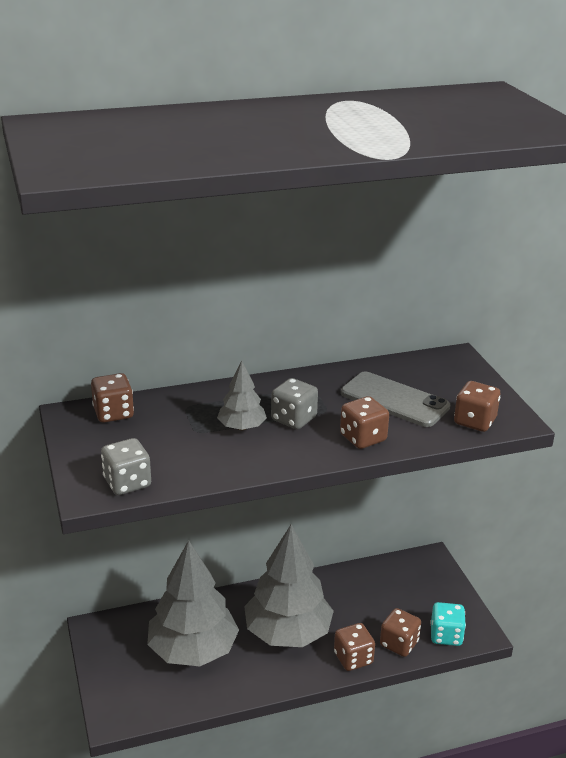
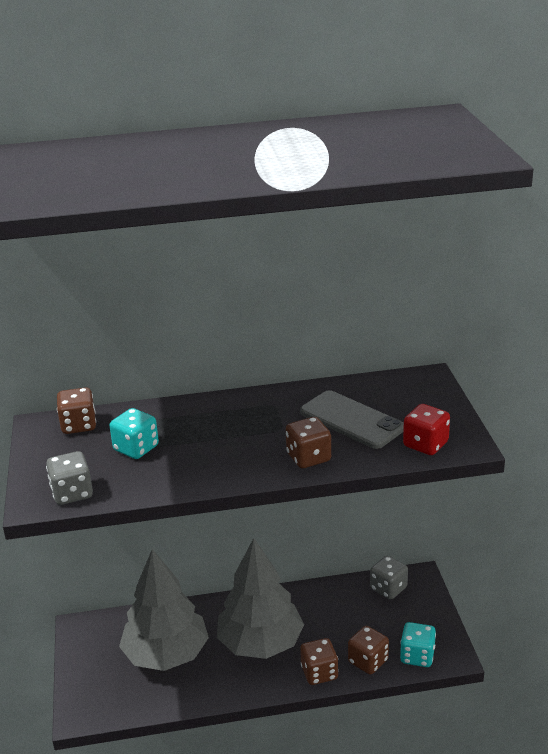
camera: 10 degrees right, 0 degrees up
grey tree [217,361,267,430] -> none
grey dice [271,378,318,429] -> grey dice moved to [370,556,408,600]
brown dice [454,381,500,432] -> red dice [403,404,450,455]
none -> turquoise dice [110,408,159,459]

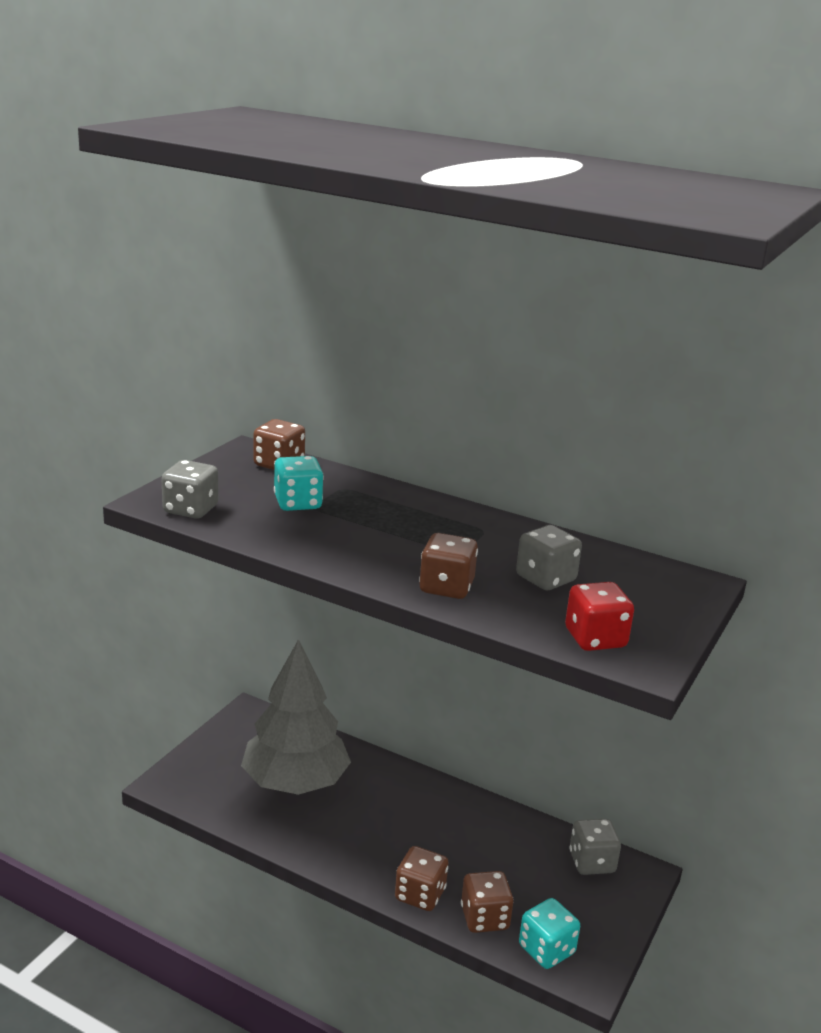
camera: 35 degrees right, 5 degrees down
grey tree [217,538,304,659] -> none
grey phone [300,390,404,449] -> grey dice [516,525,582,590]

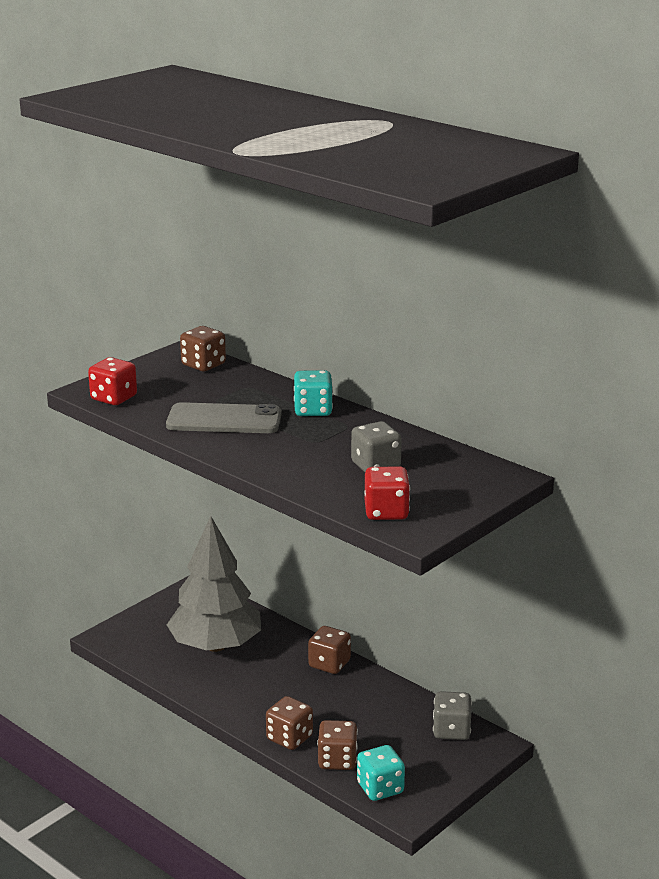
camera: 15 degrees right, 0 degrees up
grey dice [161,460,219,519] -> red dice [88,357,137,405]
turquoise dice [274,456,324,511] -> turquoise dice moved to [294,370,333,416]
brown dice [419,533,478,599] -> brown dice moved to [308,626,351,674]
none -> grey phone [166,402,282,433]

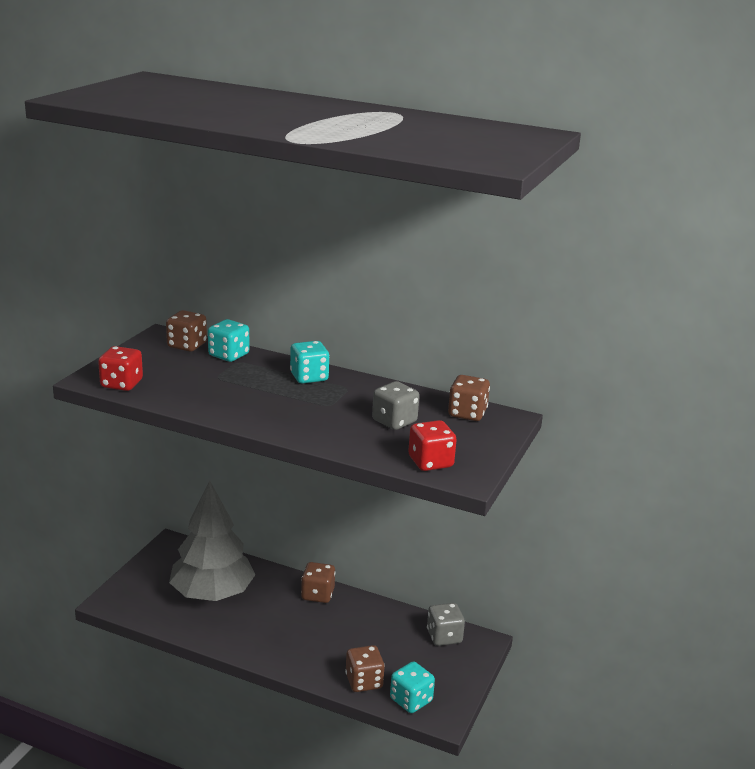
camera: 20 degrees left, 0 degrees up
grey phone [166,402,282,433] -> none
brown dice [266,696,313,750] -> brown dice moved to [448,375,490,421]
none -> turquoise dice [208,319,249,362]

